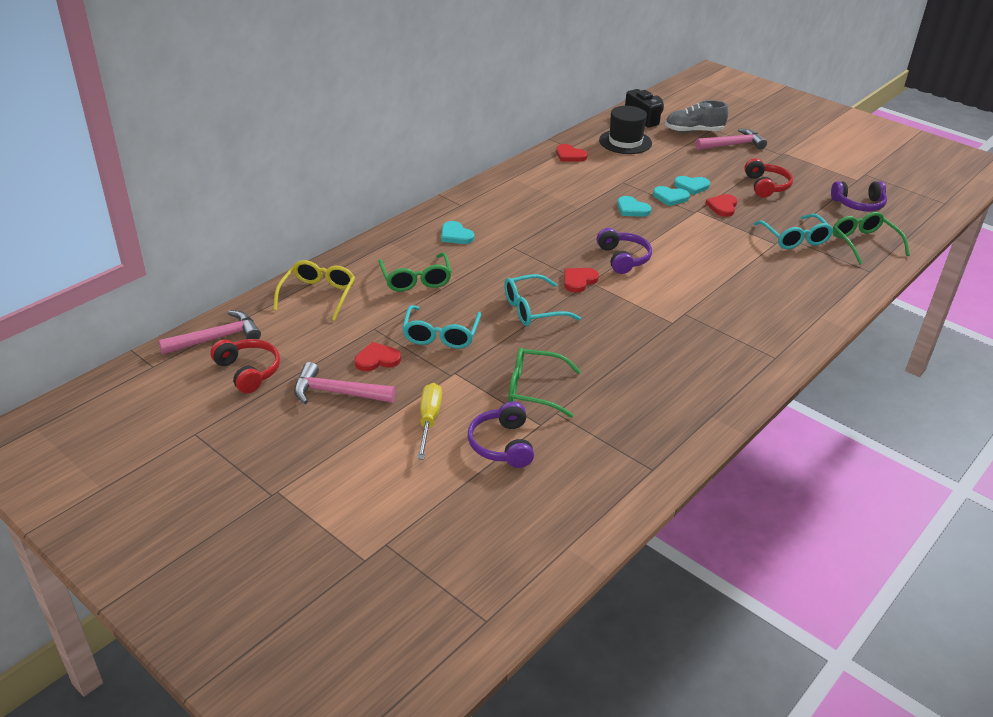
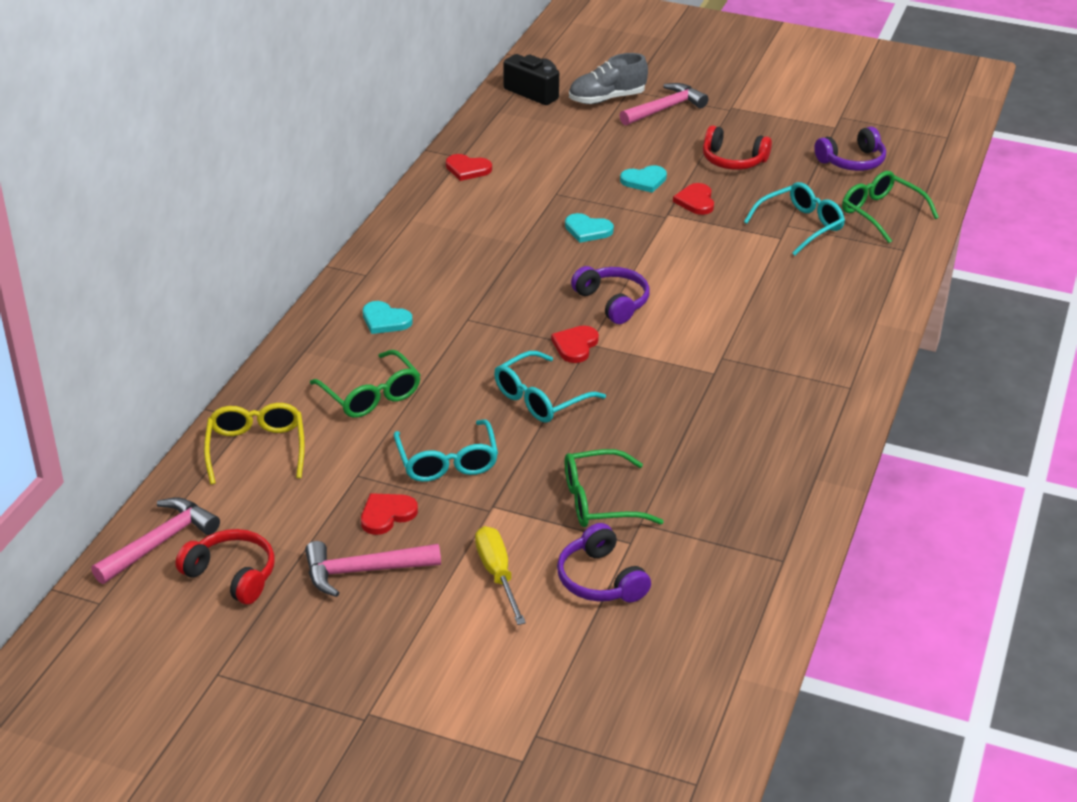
camera: 20 degrees left, 0 degrees up
black hat [599,106,652,154] -> none
turquoise heart [653,186,690,206] -> none
red headphones [744,158,793,198] -> red headphones turned 135 degrees clockwise [703,125,772,170]
turquoise glasses [754,214,833,249] -> turquoise glasses turned 90 degrees counterclockwise [744,182,845,255]

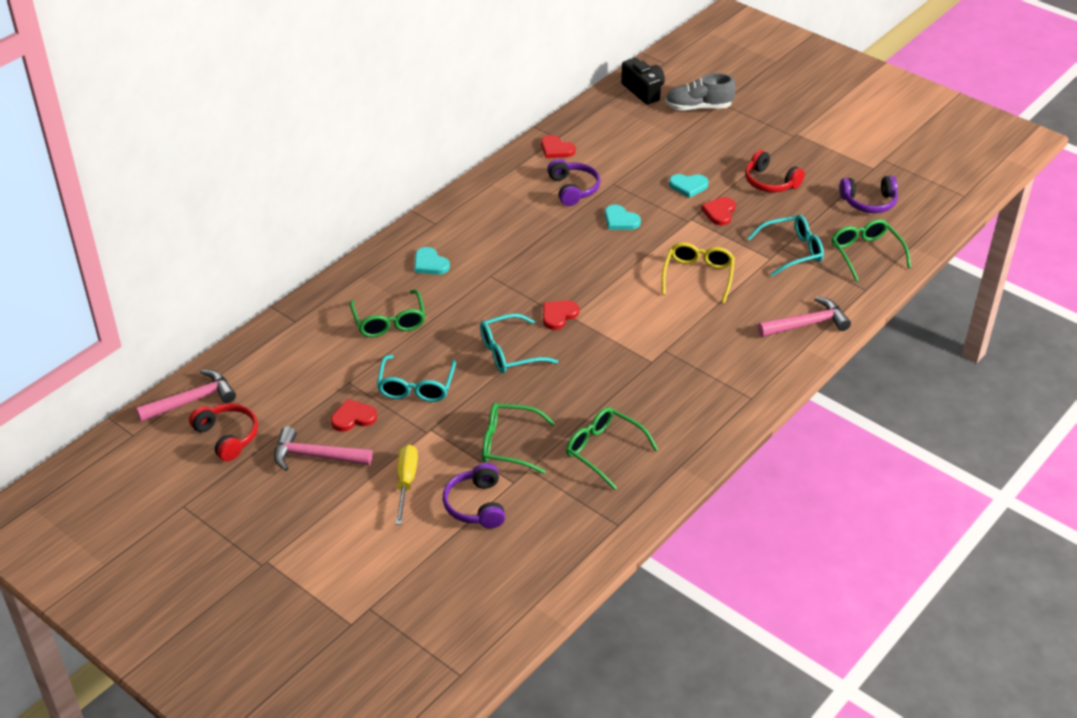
camera: 20 degrees right, 5 degrees up
yellow glasses [204,403,305,485] -> yellow glasses moved to [662,242,735,303]
purple headphones [571,266,649,324] -> purple headphones moved to [547,159,601,206]
pink hammer [619,83,709,126] -> pink hammer moved to [758,297,851,337]
none -> green glasses [566,407,658,490]

